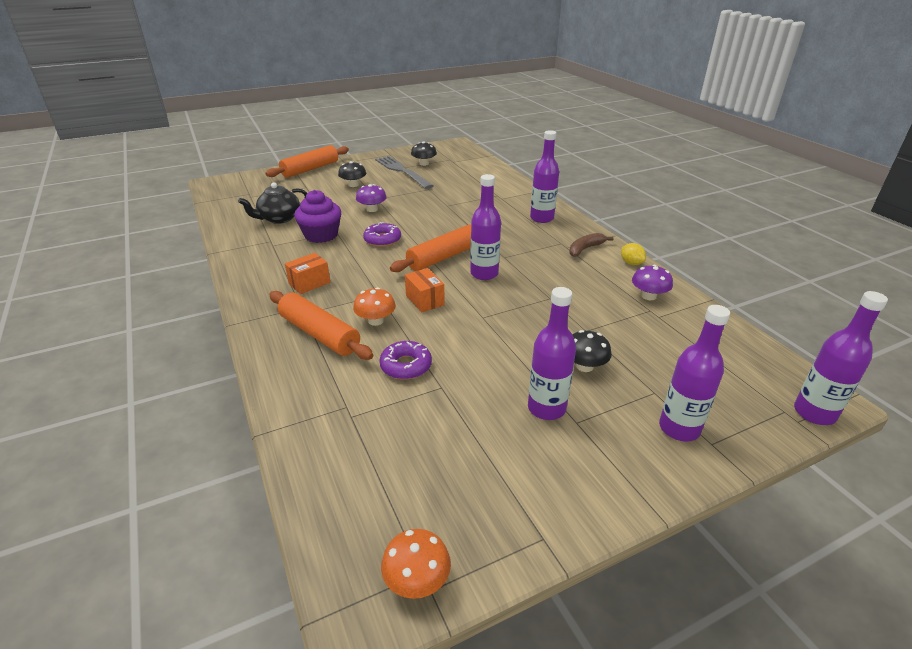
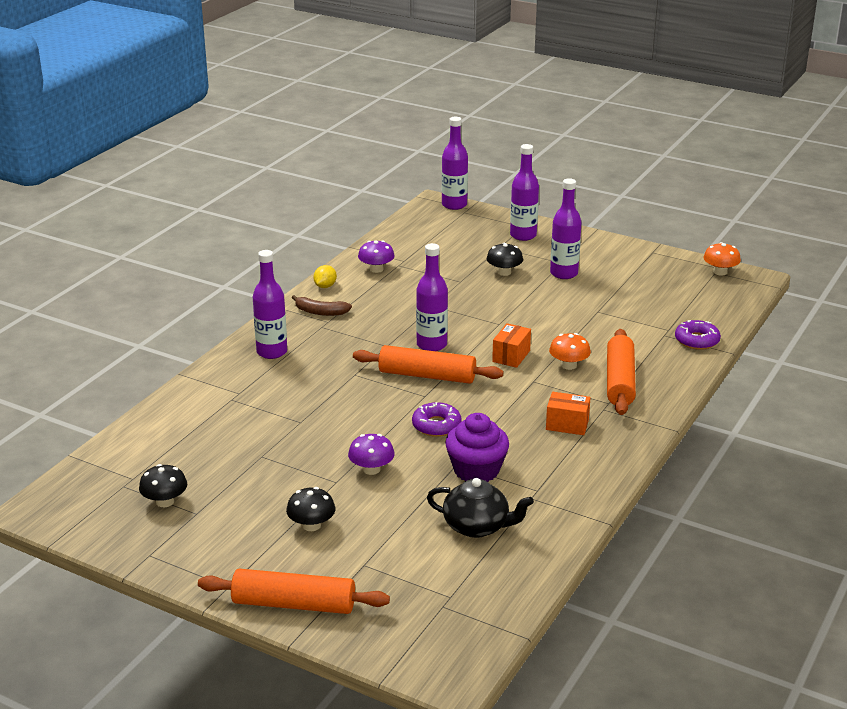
camera: 125 degrees left, 5 degrees down
grey fork [375,156,433,189] -> none
purple donut [379,341,432,380] -> purple donut moved to [675,320,721,350]

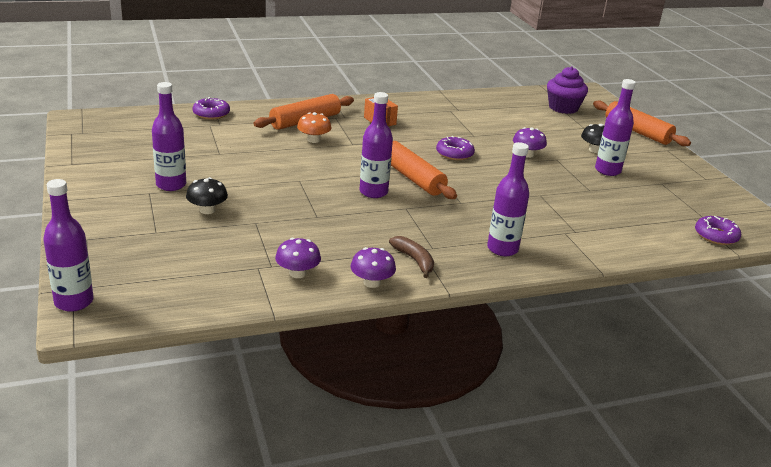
camera: 140 degrees left, 0 degrees up
black mushroom [139,464,187,507] -> none
yellow lemon [313,265,337,288] -> purple mushroom [350,247,396,288]
black teapot [427,478,534,538] -> none
purple cupcake [445,413,509,482] -> purple cupcake moved to [547,66,588,114]
orange box [492,323,531,368] -> none
purple bottle [510,144,539,241] -> purple bottle moved to [595,79,636,176]
orange mushroom [703,242,741,276] -> none
none -> purple donut [695,216,741,245]

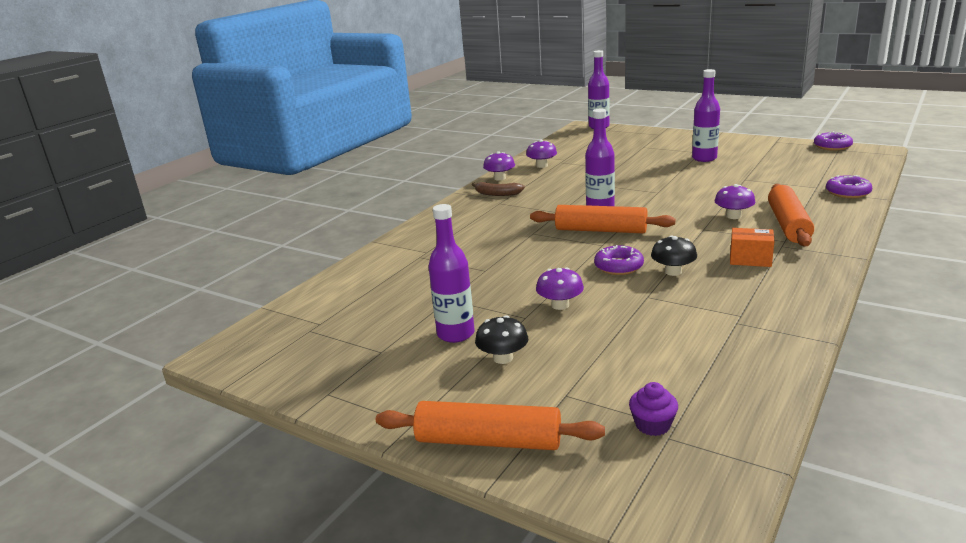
camera: 145 degrees right, 5 degrees down
black mushroom [186,177,228,214] -> black mushroom moved to [651,236,697,276]
orange mushroom [297,112,331,143] -> purple mushroom [715,184,755,219]
purple bottle [487,142,529,256] -> none
purple cupcake [547,66,588,114] -> purple cupcake [629,382,678,436], size x0.56
purple donut [695,216,741,245] -> purple donut moved to [814,131,853,151]

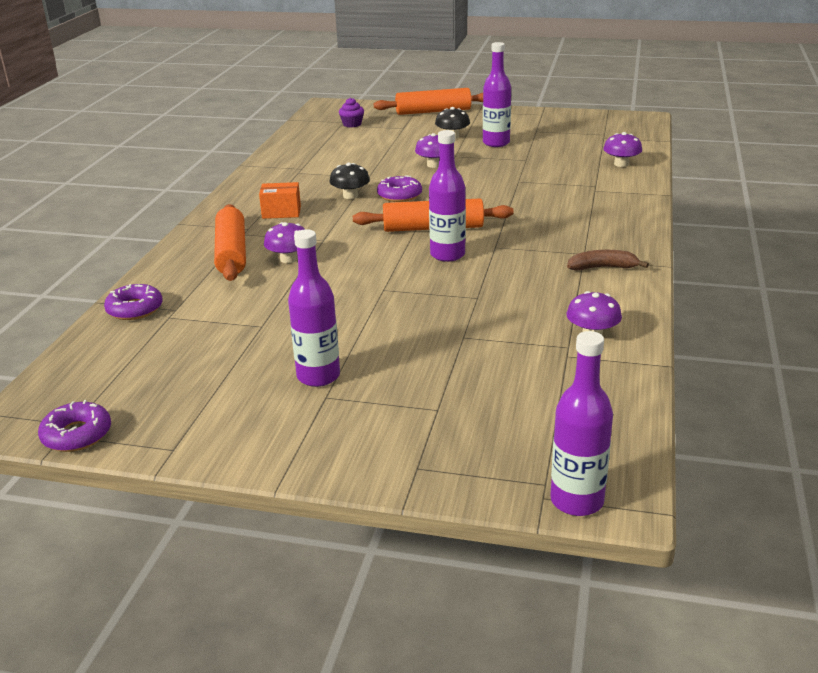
camera: 160 degrees right, 5 degrees up
purple mushroom [483,151,515,180] -> purple mushroom moved to [603,132,642,167]

